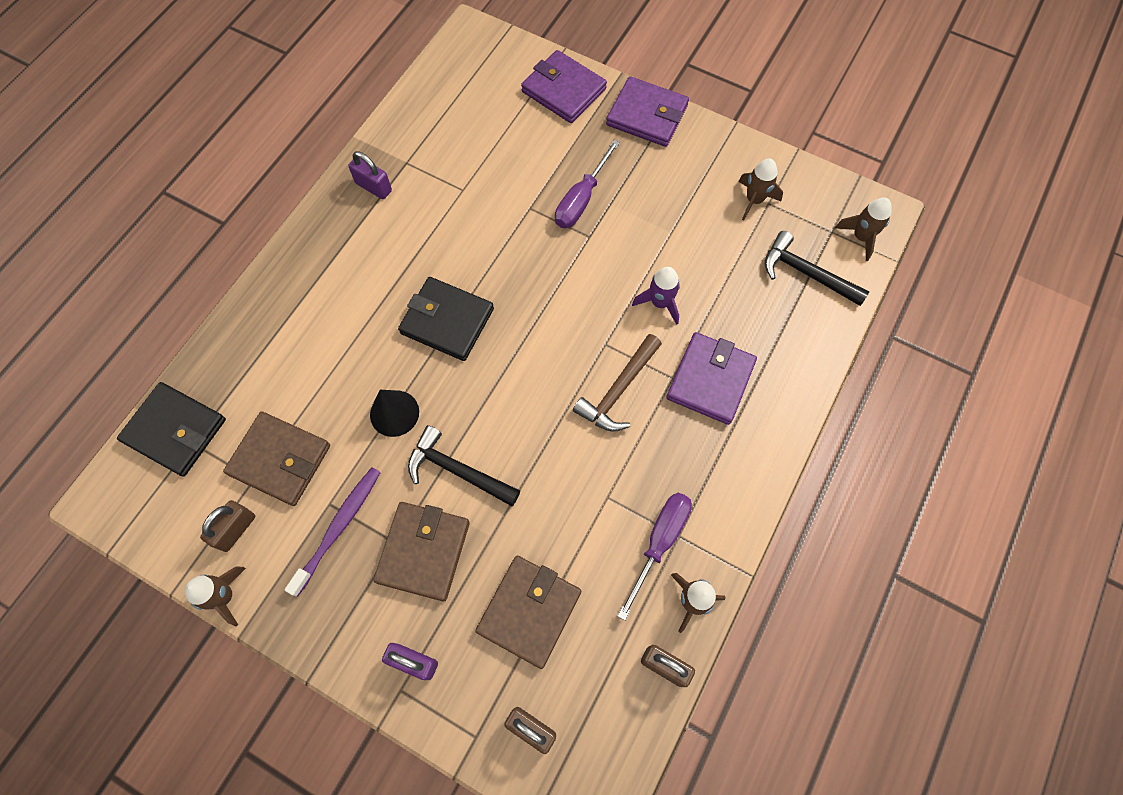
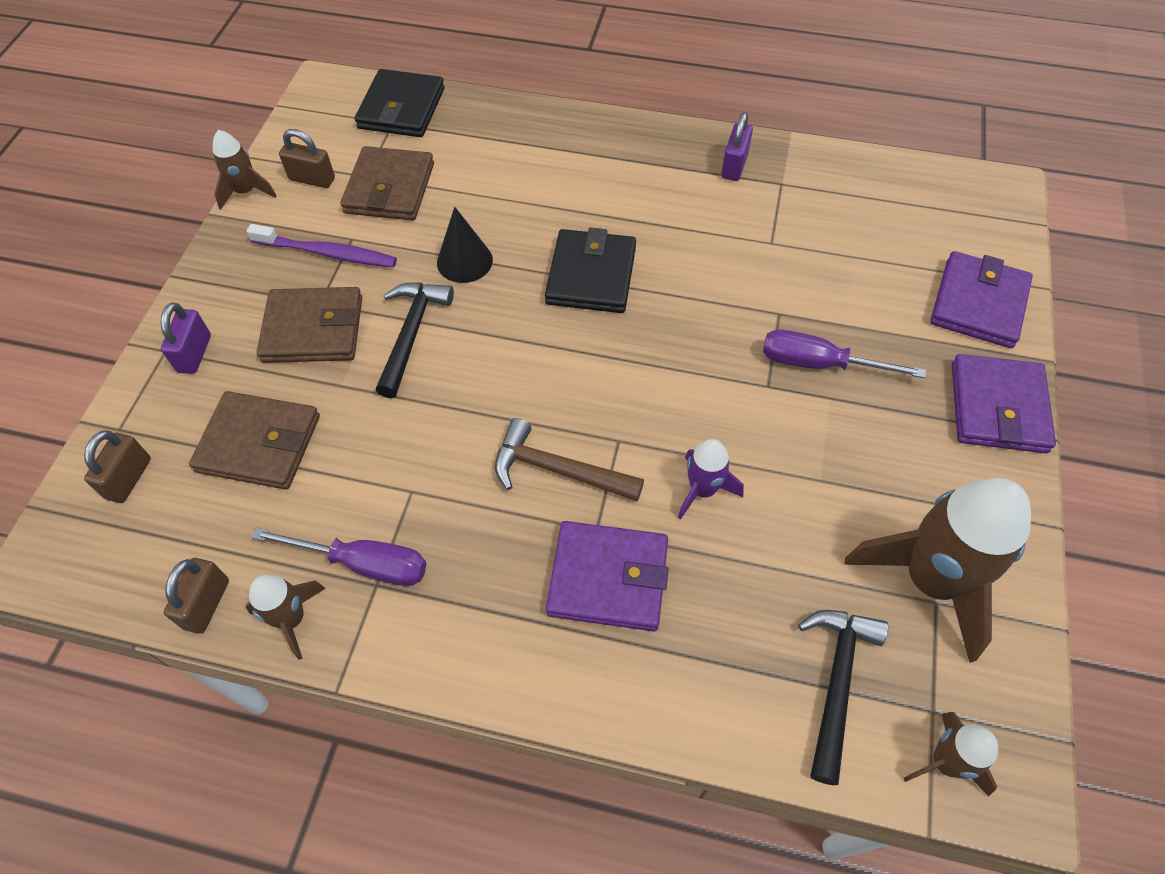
camera: 75 degrees right, 10 degrees down
brown rocket [738,159,783,221] -> brown rocket [844,478,1031,663], size x2.00

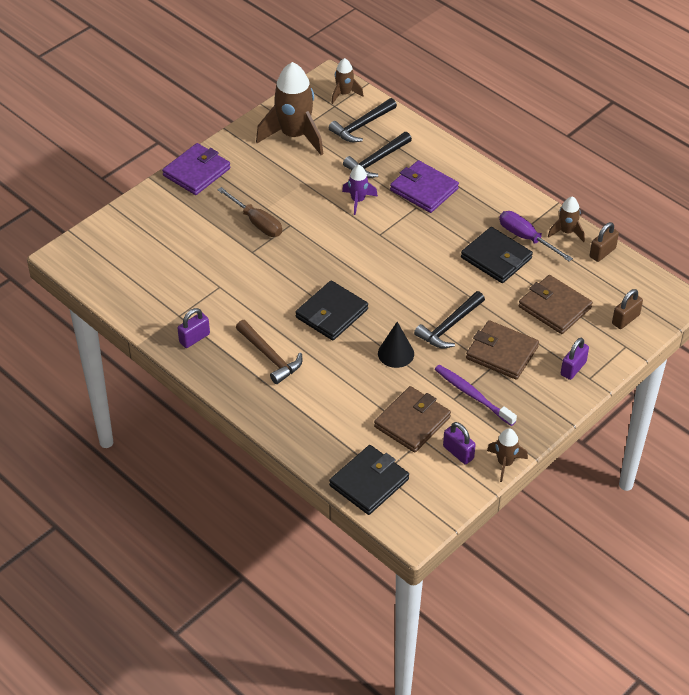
camera: 150 degrees left, 10 degrees down
brown padlock [279,129,335,188] -> purple padlock [443,422,476,464]
brown hammer [495,418,644,501] -> brown hammer moved to [236,320,302,384]
purple screwdriver [763,329,926,378] -> brown screwdriver [217,187,282,237]
purple wallet [930,251,1033,348] -> none
none -> black hammer [343,132,412,178]
none -> black wallet [461,227,533,283]

